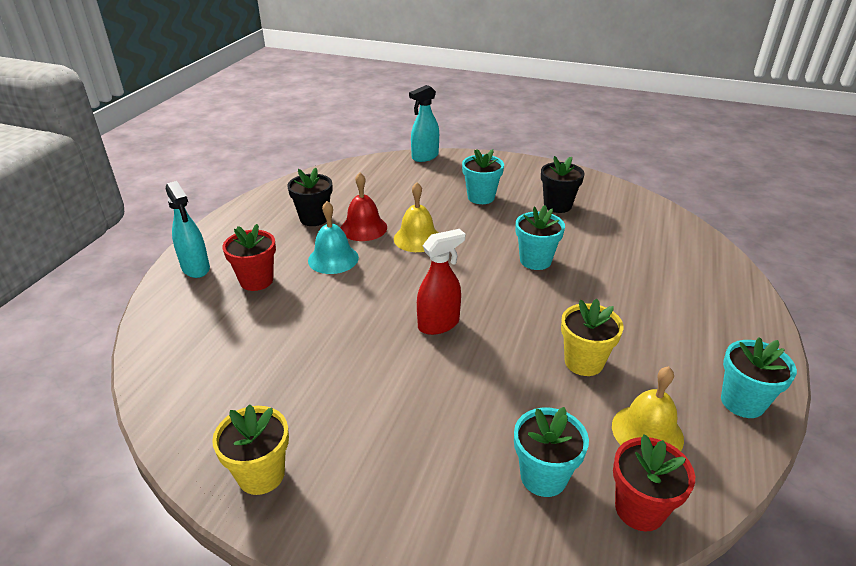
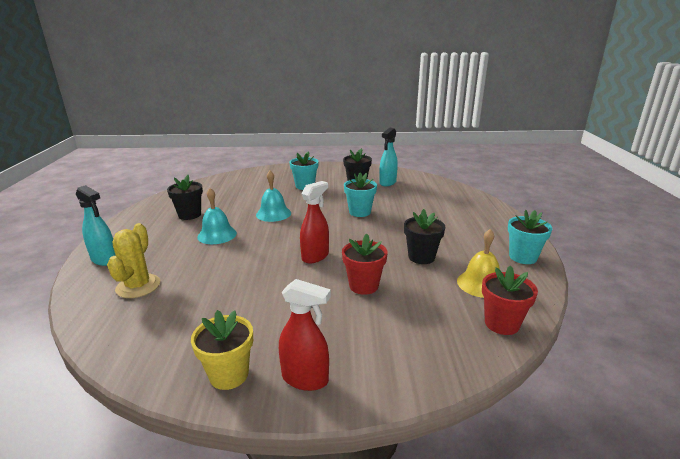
camera: 20 degrees left, 10 degrees down
red flower pot [223,224,276,291] -> red flower pot moved to [342,233,388,295]
red bell [341,173,387,241] -> none
yellow bell [394,182,438,252] -> turquoise bell [256,171,291,222]
turquoise spray bottle [409,85,439,162] -> turquoise spray bottle moved to [379,128,398,186]
turquoise flower pot [514,407,589,497] -> none
yellow flower pot [561,299,623,376] -> black flower pot [404,209,445,264]
none -> yellow cactus [107,223,160,298]
none -> red spray bottle [279,279,331,391]

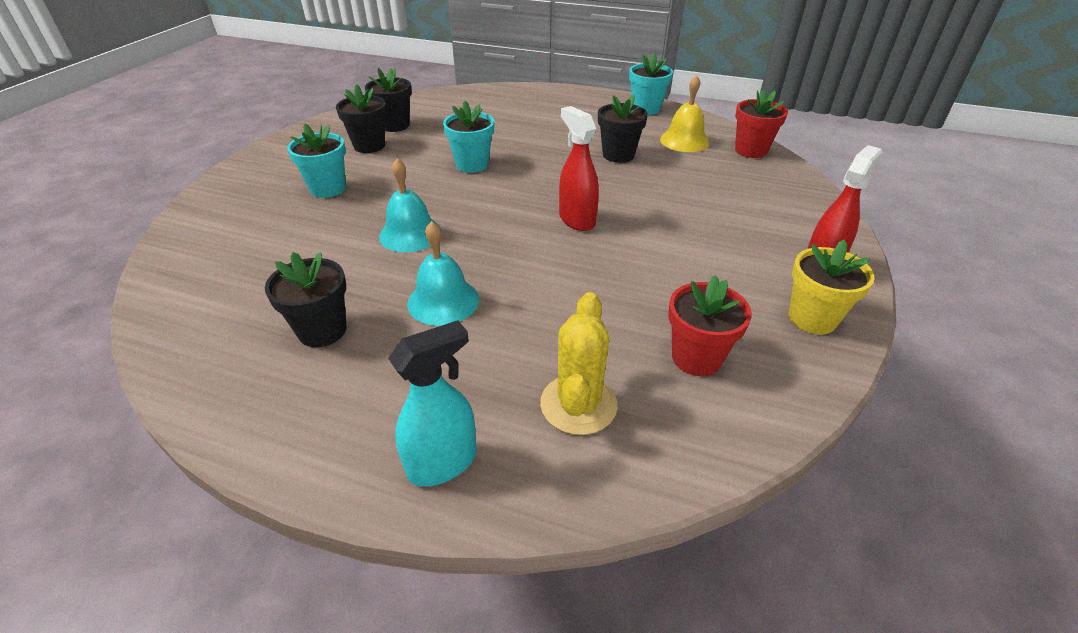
camera: 70 degrees left, 15 degrees up
yellow cactus [107,223,160,298] -> yellow cactus turned 75 degrees clockwise [540,292,618,435]
red flower pot [342,233,388,295] -> red flower pot moved to [668,275,752,376]
turquoise spray bottle [379,128,398,186] -> black flower pot [365,68,412,132]

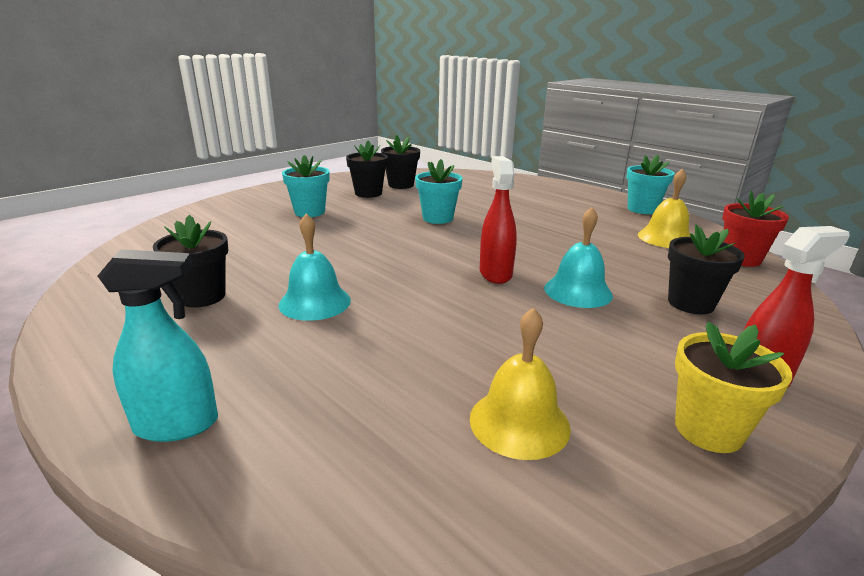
camera: 25 degrees right, 15 degrees down
turquoise bell [379,159,442,252] -> turquoise bell moved to [544,207,613,308]
yellow cactus [540,292,618,435] -> none
black flower pot [598,95,648,163] -> black flower pot moved to [668,224,745,314]
red flower pot [668,275,752,376] -> yellow bell [470,307,571,460]

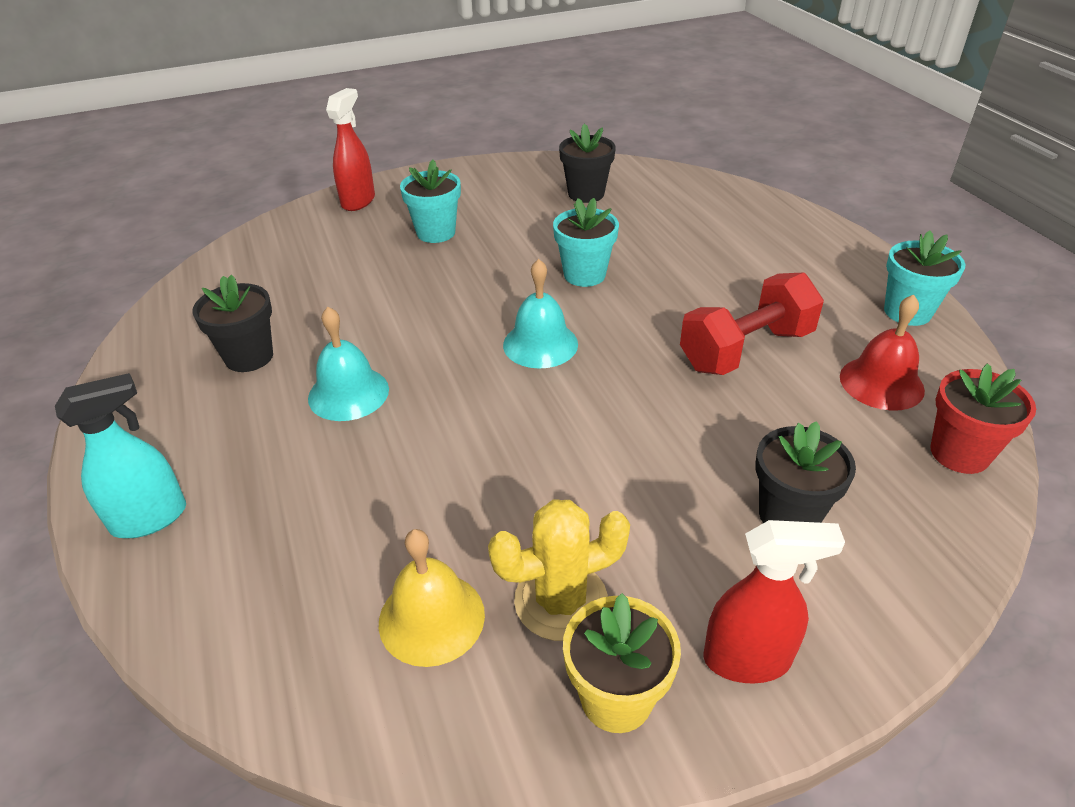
camera: 25 degrees right, 15 degrees up
turquoise spray bottle [98,249,218,442] -> turquoise spray bottle turned 45 degrees counterclockwise [55,373,186,538]
black flower pot [346,141,388,198] -> none
red spray bottle [480,156,517,284] -> red spray bottle moved to [326,88,375,211]
turquoise bell [544,207,613,308] -> turquoise bell moved to [503,259,578,369]
yellow bell [638,169,690,248] -> red bell [840,294,925,411]
none -> yellow cactus [488,499,630,641]
none -> red dumbbell [680,272,824,375]

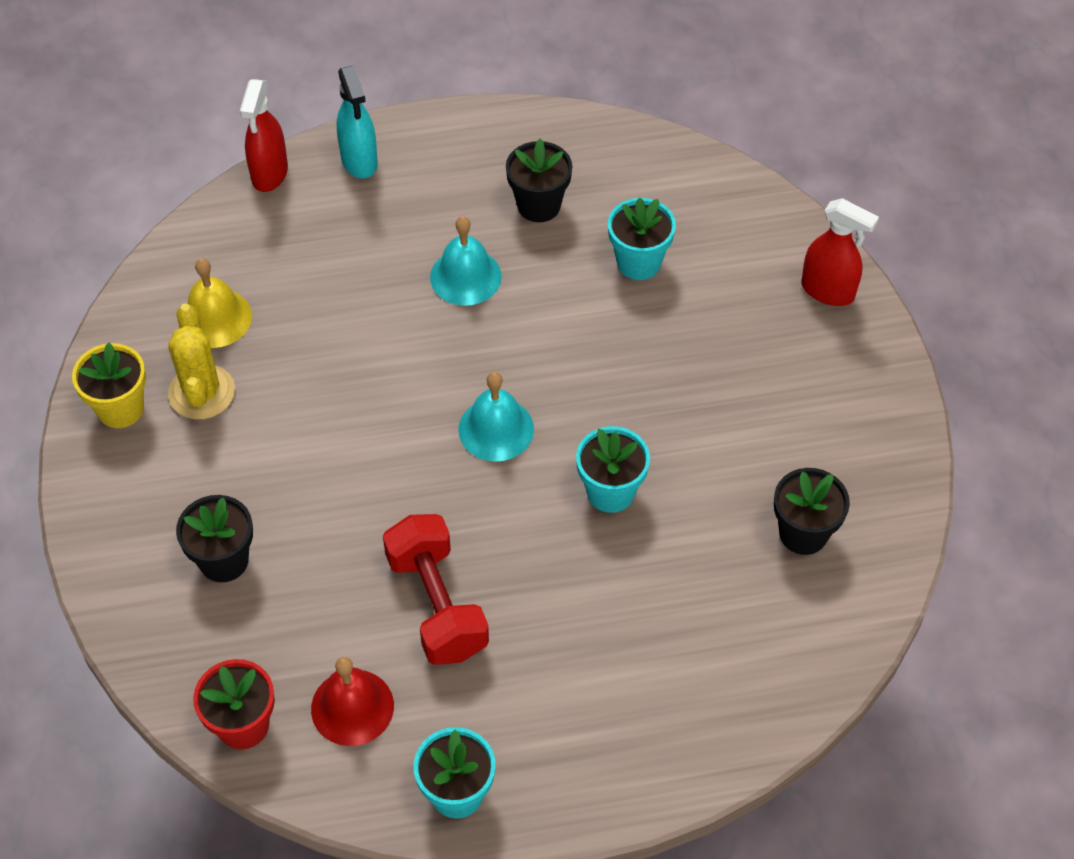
camera: 100 degrees right, 15 degrees up
turquoise flower pot [400,160,461,243] -> turquoise flower pot moved to [608,198,676,280]
red spray bottle [704,520,845,683] -> red spray bottle moved to [240,79,288,192]

